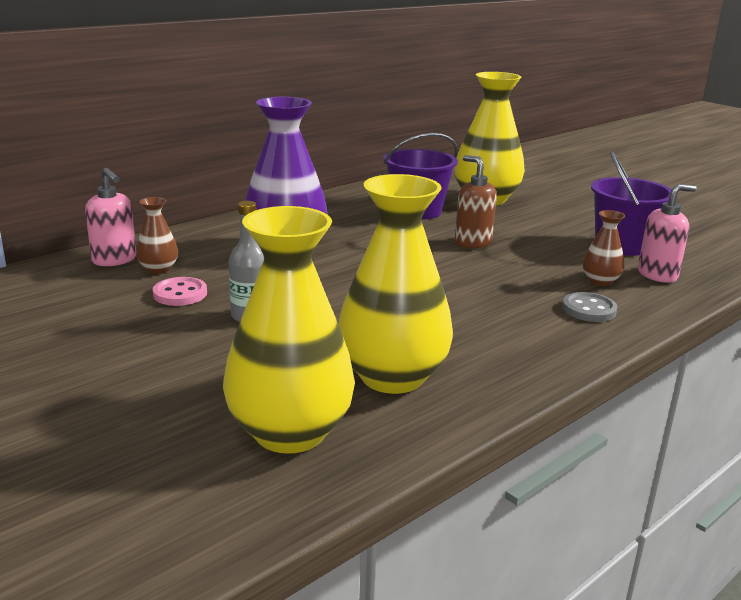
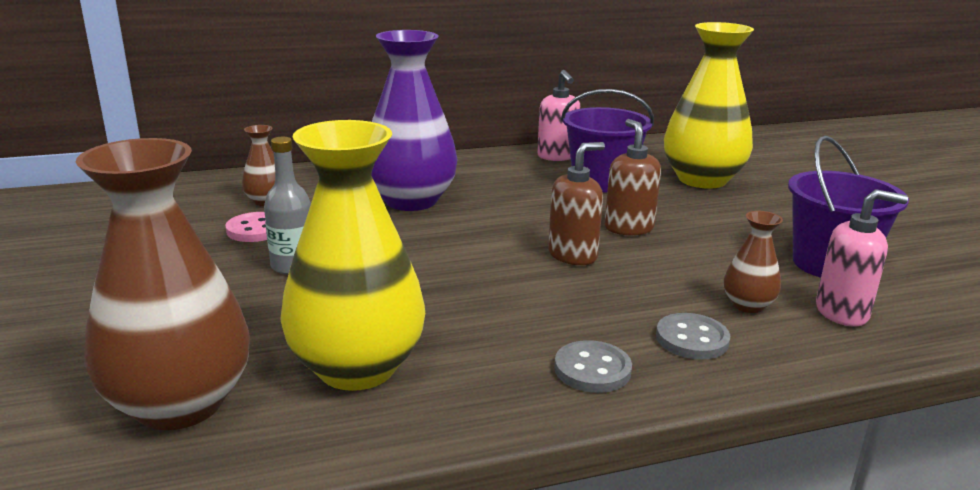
camera: 25 degrees right, 0 degrees up
pink soap dispenser [85,168,136,266] -> pink soap dispenser moved to [537,70,581,161]
yellow vase [223,206,355,454] -> brown vase [76,138,250,430]
none -> brown soap dispenser [548,142,605,265]
none -> grey button [554,340,632,393]

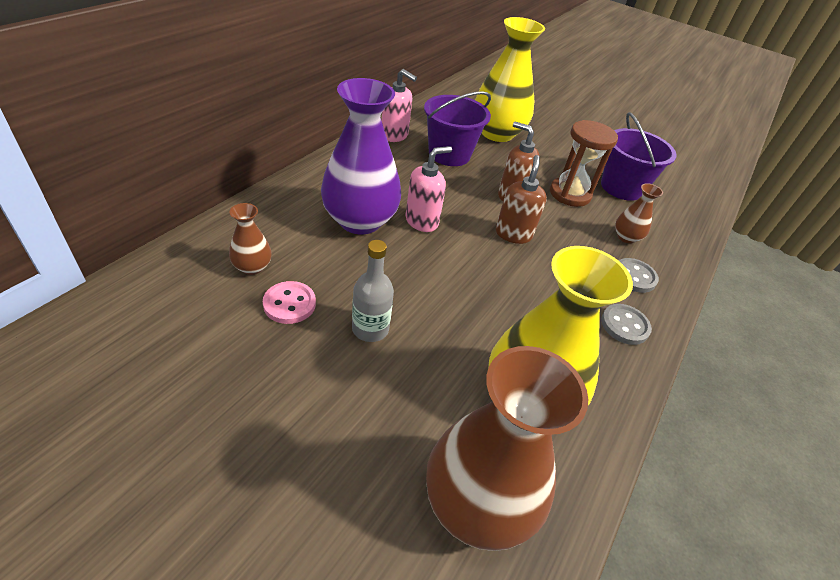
camera: 45 degrees left, 20 degrees up
pink soap dispenser [816,189,908,327] -> pink soap dispenser moved to [405,146,452,232]
none -> brown hourglass [550,120,618,207]

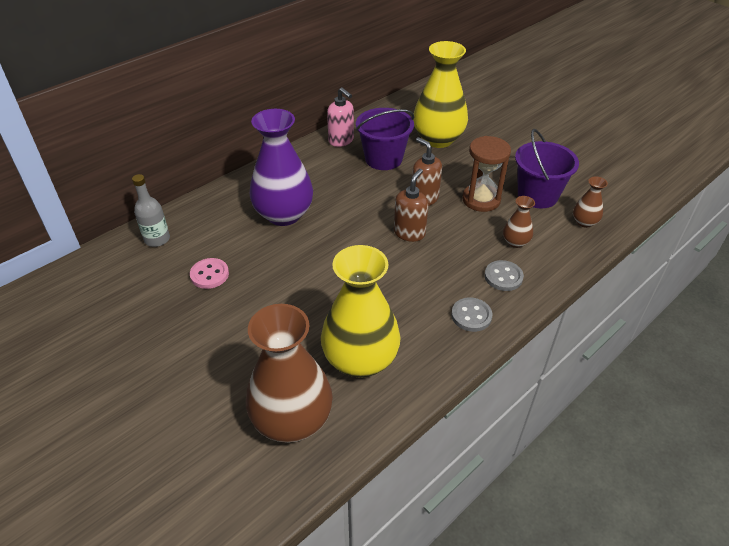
camera: 20 degrees right, 0 degrees up
brown vase [229,203,272,275] -> brown vase moved to [573,176,608,228]
grey bottle [352,240,394,342] -> grey bottle moved to [132,174,170,247]
pink soap dispenser [405,146,452,232] -> none

